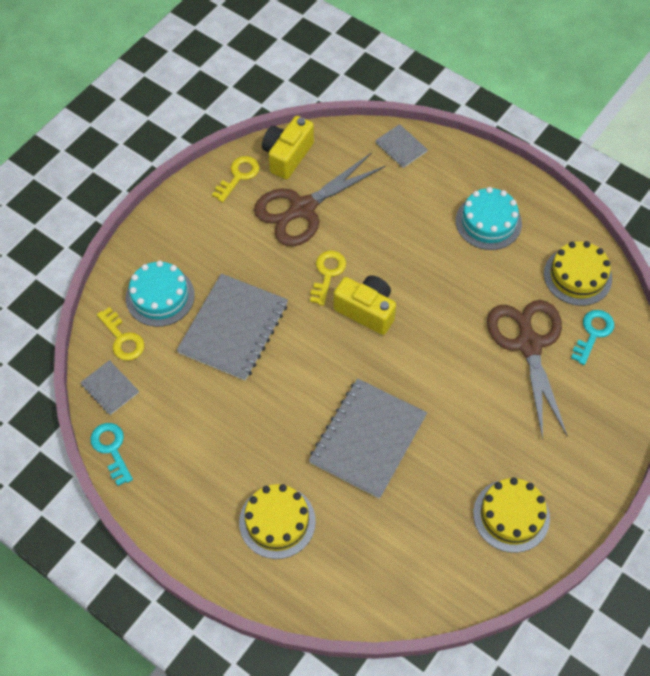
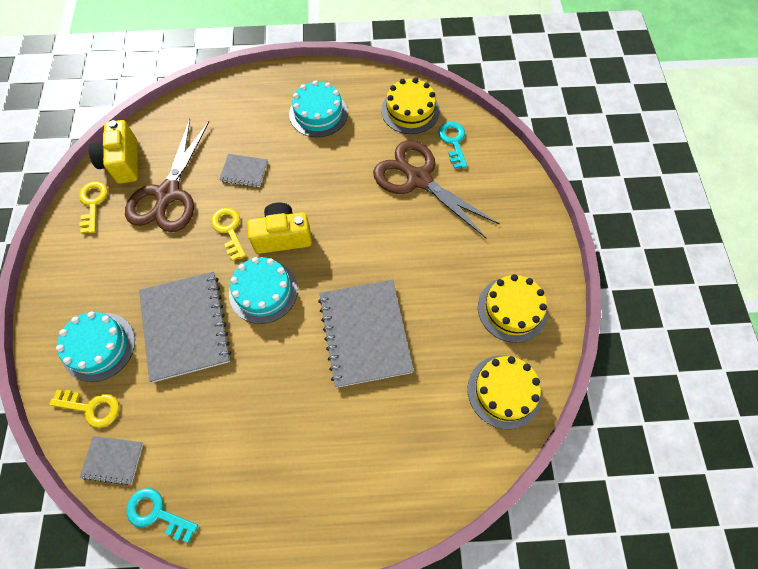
camera: 40 degrees left, 5 degrees up
yellow cake [239,484,316,559] -> yellow cake moved to [468,355,542,429]
grey notebook [375,124,428,168] -> grey notebook moved to [219,154,268,187]
none -> turquoise cake [229,257,298,324]

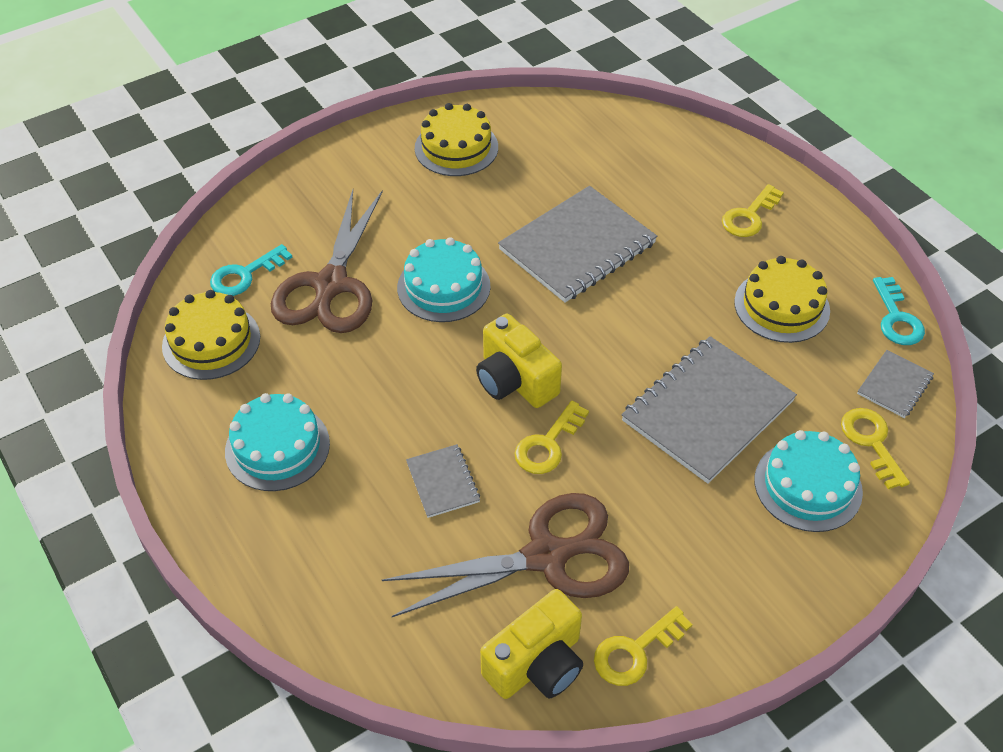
camera: 120 degrees left, 15 degrees down
grey notebook [80,436,143,485] -> grey notebook turned 60 degrees clockwise [857,350,934,418]
turquoise cake [229,257,298,324] -> turquoise cake moved to [397,237,490,322]
yellow cake [468,355,542,429] -> yellow cake moved to [734,256,830,343]
none -> yellow key [722,184,784,237]

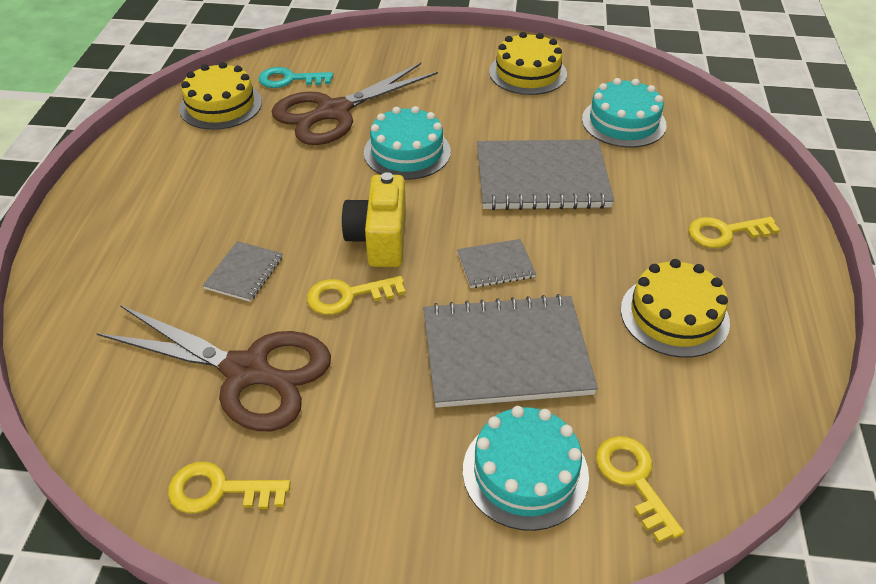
camera: 40 degrees right, 5 degrees down
turquoise cake [225,393,330,491] -> turquoise cake moved to [582,78,667,148]
yellow camera [480,589,583,699] -> none
yellow key [841,408,910,489] -> yellow key turned 45 degrees counterclockwise [596,436,684,543]
grey notebook [857,350,934,418] -> grey notebook moved to [457,239,536,288]
turquoise key [873,277,925,345] -> none

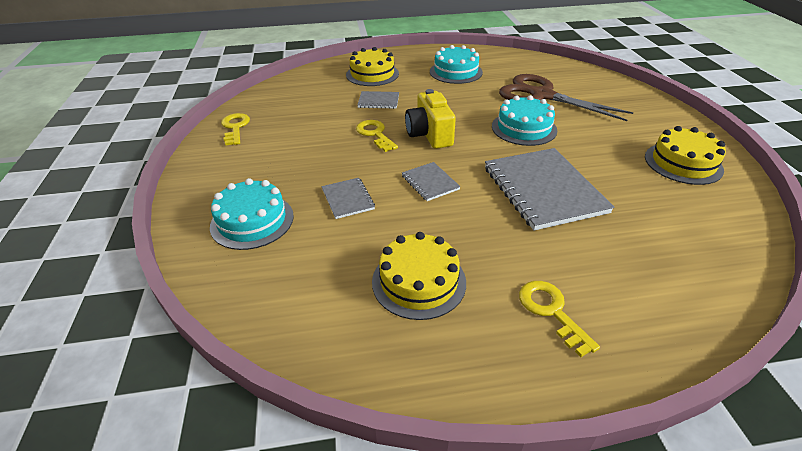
camera: 75 degrees right, 5 degrees down
brown scissors [96,305,331,431] -> none
yellow cake [179,62,262,130] -> yellow cake moved to [346,47,399,86]
turquoise key [259,67,333,88] -> none
yellow camera [342,172,406,267] -> yellow camera turned 90 degrees counterclockwise [405,89,456,149]
grey notebook [423,294,598,408] -> grey notebook [322,178,375,219], size x0.48
turquoise cake [582,78,667,148] -> turquoise cake moved to [430,45,483,84]
yellow key [596,436,684,543] -> none

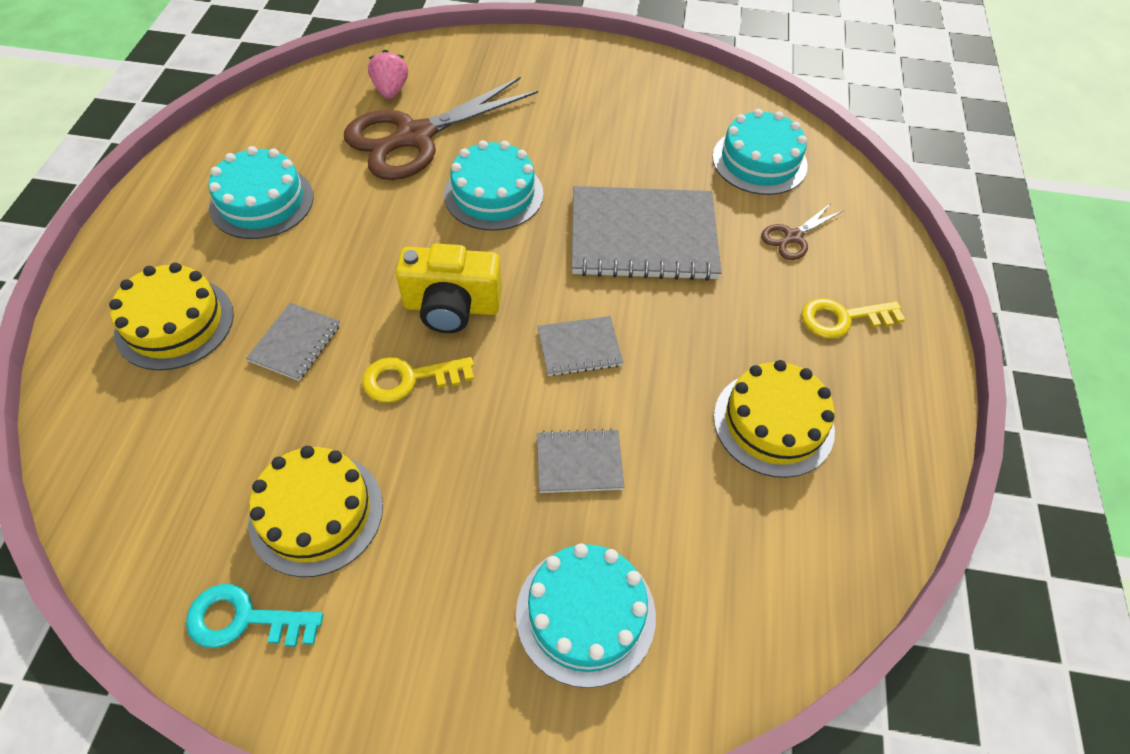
camera: 75 degrees left, 15 degrees up
yellow key [221,113,250,146] -> turquoise key [186,584,323,648]
yellow cake [645,126,726,185] -> yellow cake moved to [248,446,383,577]
none -> pink strawberry [368,50,408,99]
none -> turquoise cake [712,109,808,195]
none -> brown scissors [761,203,844,260]

